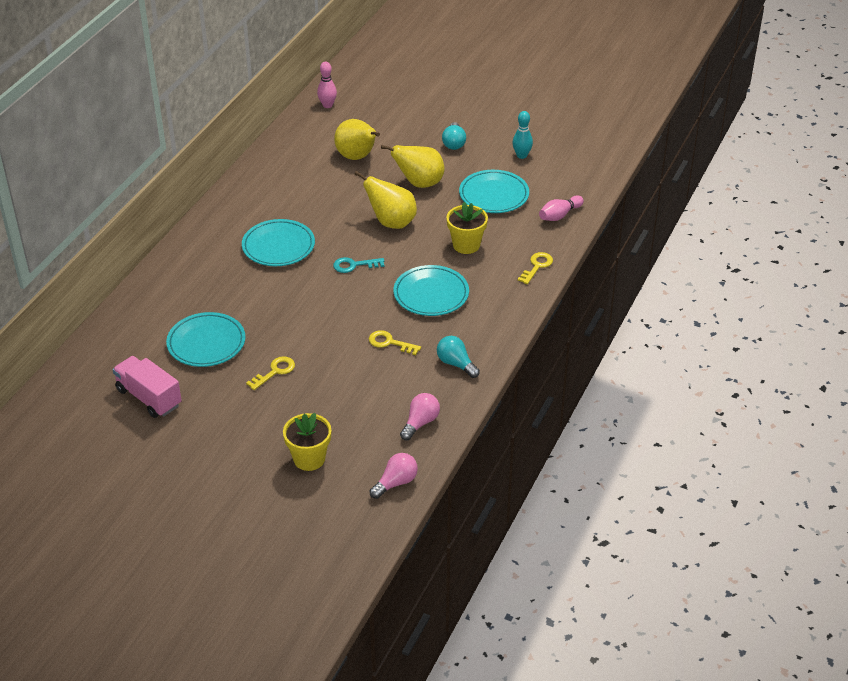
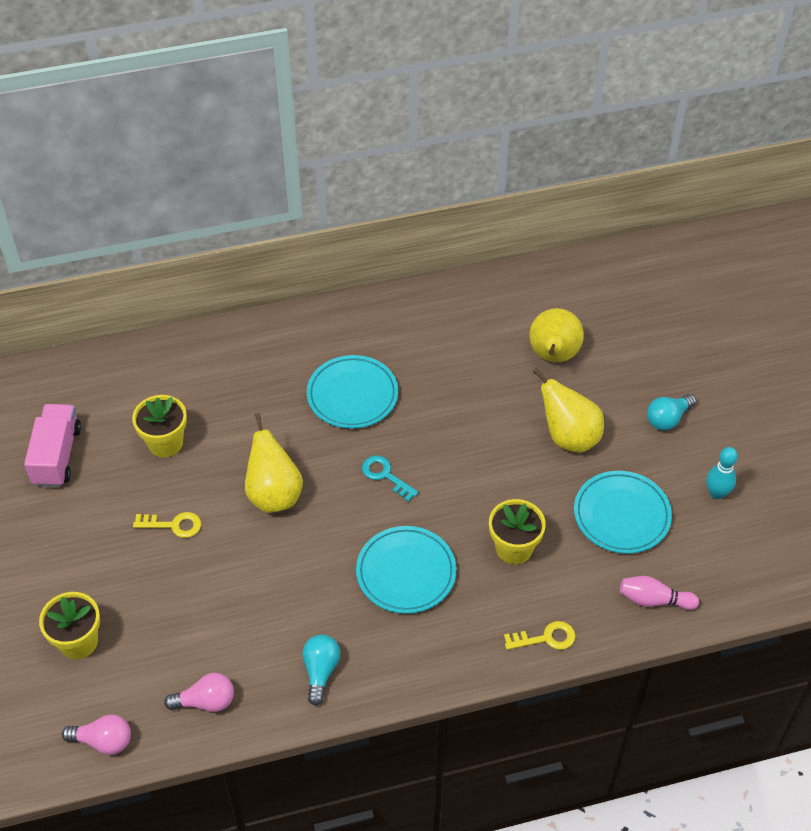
camera: 50 degrees right, 10 degrees up
turquoise plate [166,312,246,367] -> yellow flower pot [132,395,187,458]
pink bowling pin [317,62,337,108] -> none
yellow pear [354,171,417,229] -> yellow pear moved to [245,413,303,513]
yellow key [369,330,421,355] -> none

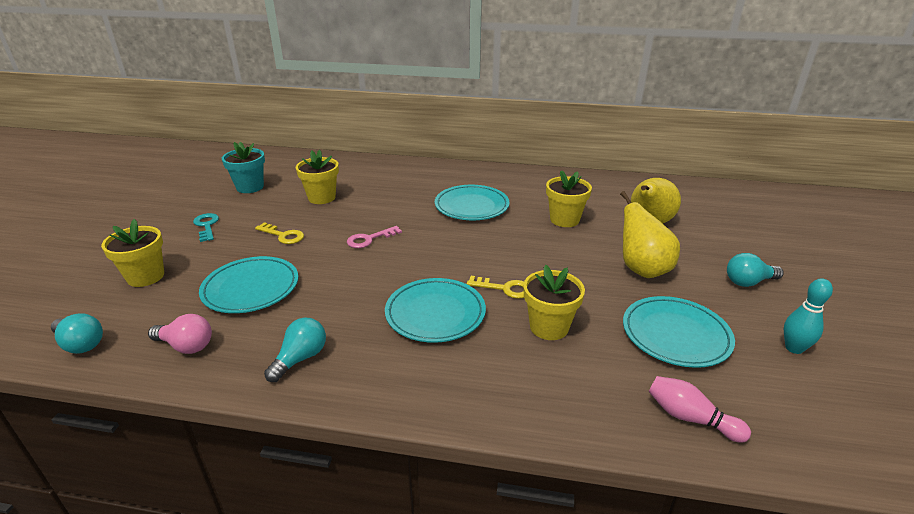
camera: 25 degrees right, 20 degrees down
pink truck [24,404,81,487] -> turquoise flower pot [222,142,265,193]
pink light bulb [62,714,131,755] -> turquoise light bulb [51,313,103,354]
yellow pear [245,413,303,513] -> pink key [347,226,402,248]
turquoise key [362,455,418,502] -> turquoise key moved to [193,213,219,242]
yellow key [504,621,575,650] -> yellow key moved to [467,276,524,299]
none -> turquoise plate [199,256,298,313]
none -> yellow flower pot [546,170,592,227]

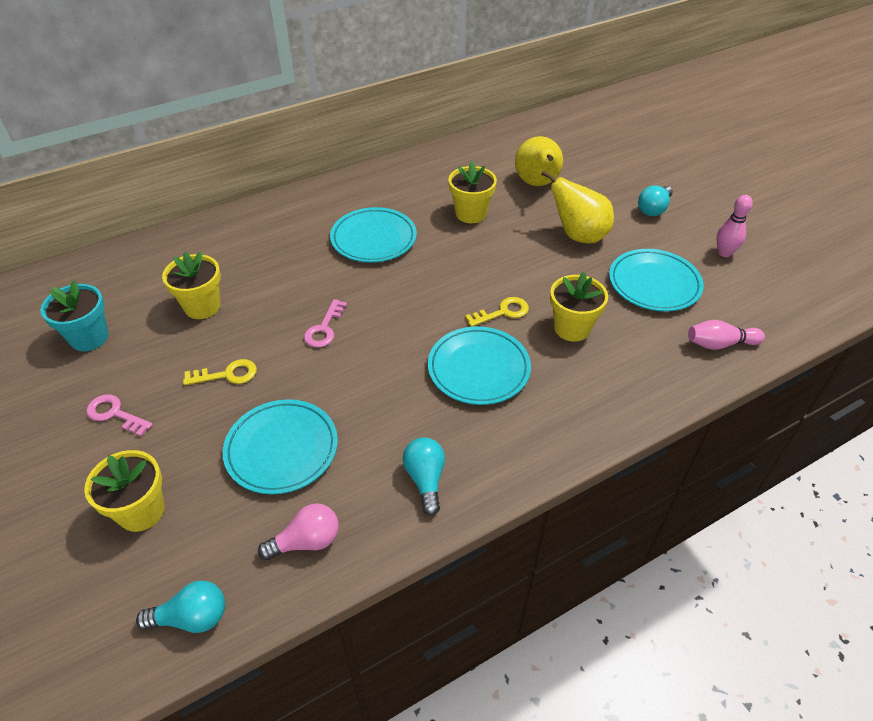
camera: 40 degrees left, 15 degrees up
turquoise key [193,213,219,242] -> pink key [86,394,153,437]
turquoise bowling pin [784,278,833,354] -> pink bowling pin [717,195,753,257]

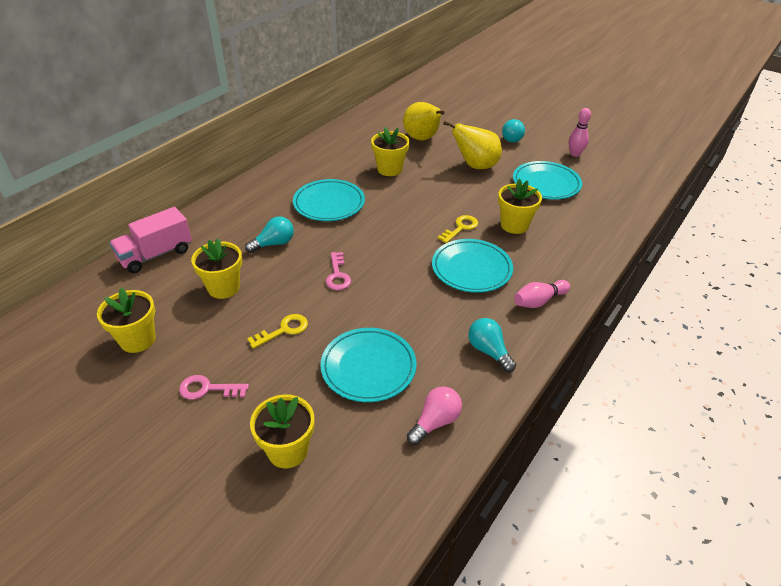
camera: 25 degrees left, 5 degrees down
turquoise flower pot [40,280,109,351] -> yellow flower pot [97,288,156,353]
turquoise light bulb [136,580,225,633] -> turquoise light bulb moved to [245,216,294,253]
pink bowling pin [688,320,765,350] -> pink bowling pin moved to [514,280,570,308]
none -> pink truck [109,207,192,273]

